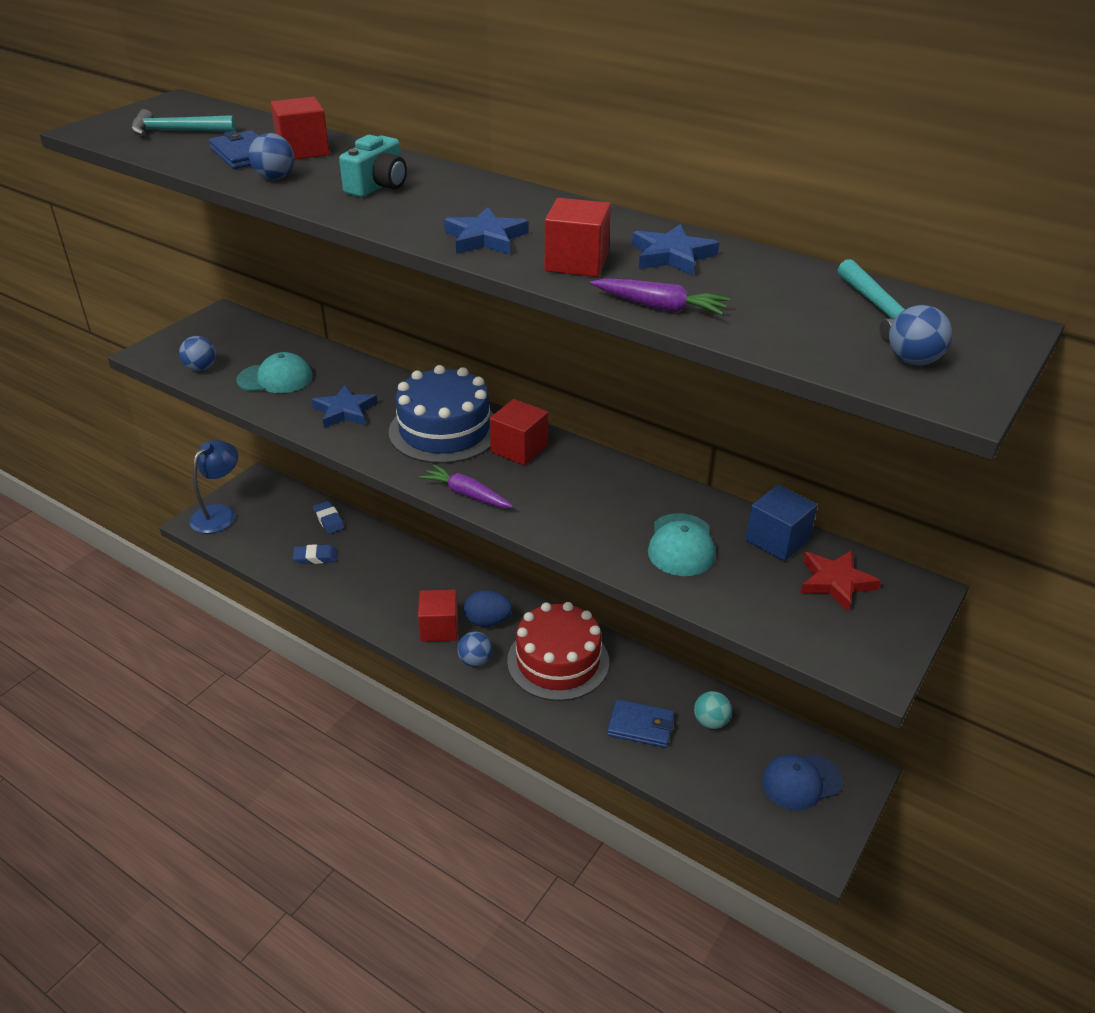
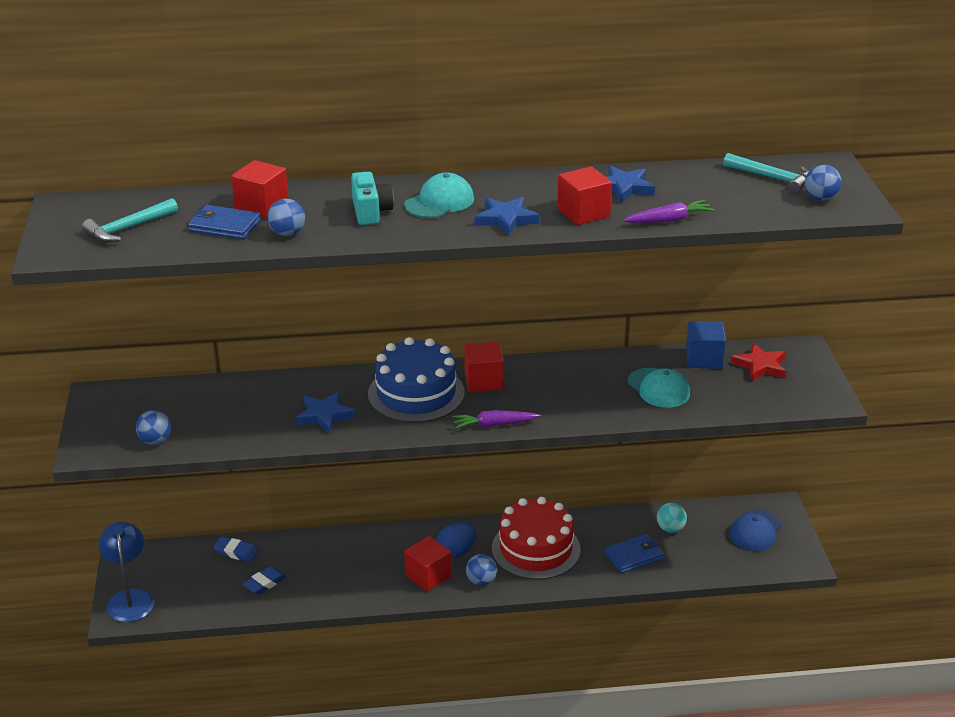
camera: 40 degrees left, 5 degrees down
turquoise cap [236,352,313,393] -> turquoise cap moved to [404,173,474,218]

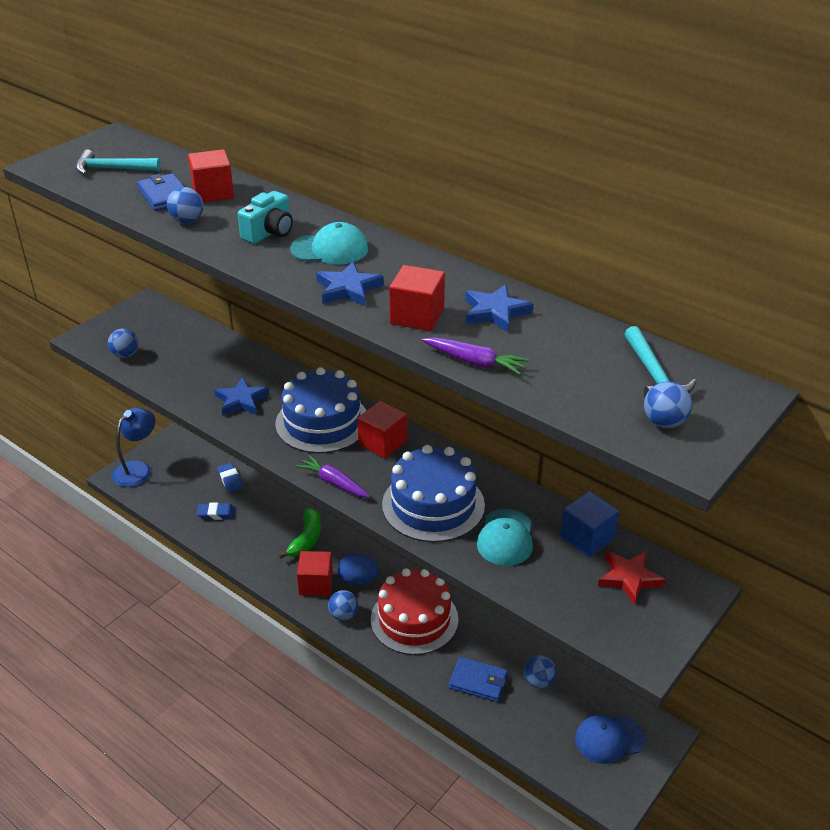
camera: 45 degrees right, 5 degrees up
turquoise ball [657,503,687,533] -> blue ball [524,656,556,688]
none -> green banana [278,508,321,559]
none -> blue cake [382,445,485,542]

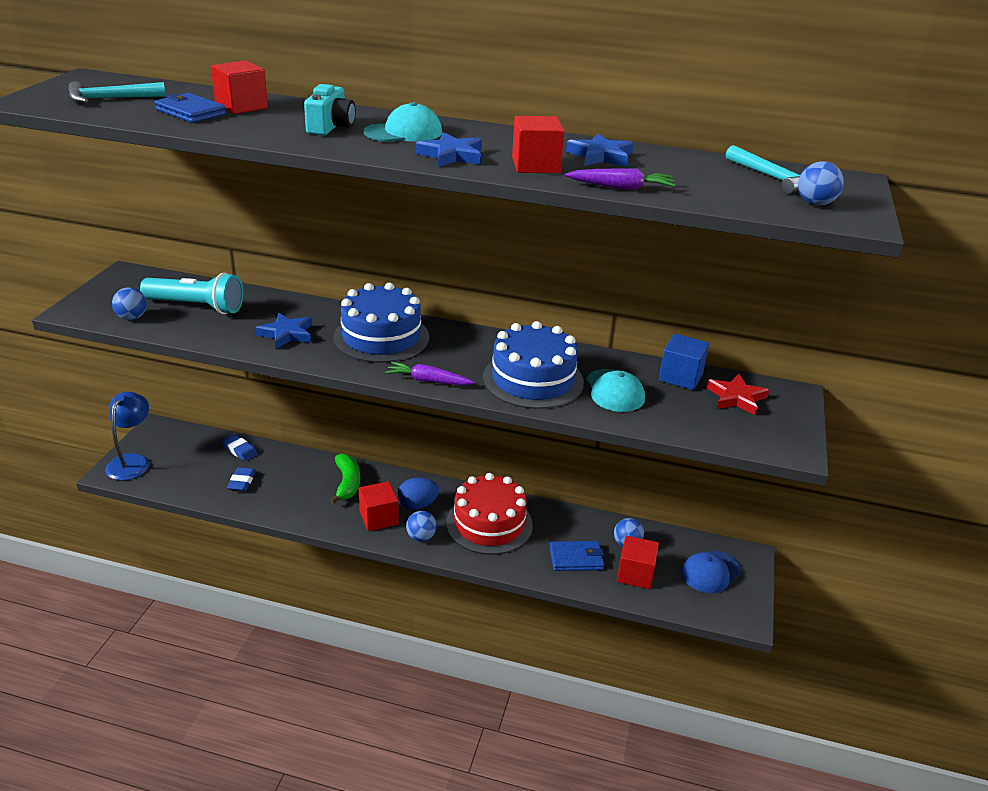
camera: 25 degrees left, 5 degrees down
blue ball [167,187,203,223] -> none
blue eraser [197,503,236,520] -> blue eraser turned 60 degrees counterclockwise [227,467,256,491]
red cube [357,401,407,459] -> red cube moved to [617,536,659,589]
none -> turquoise flashlight [140,272,243,314]

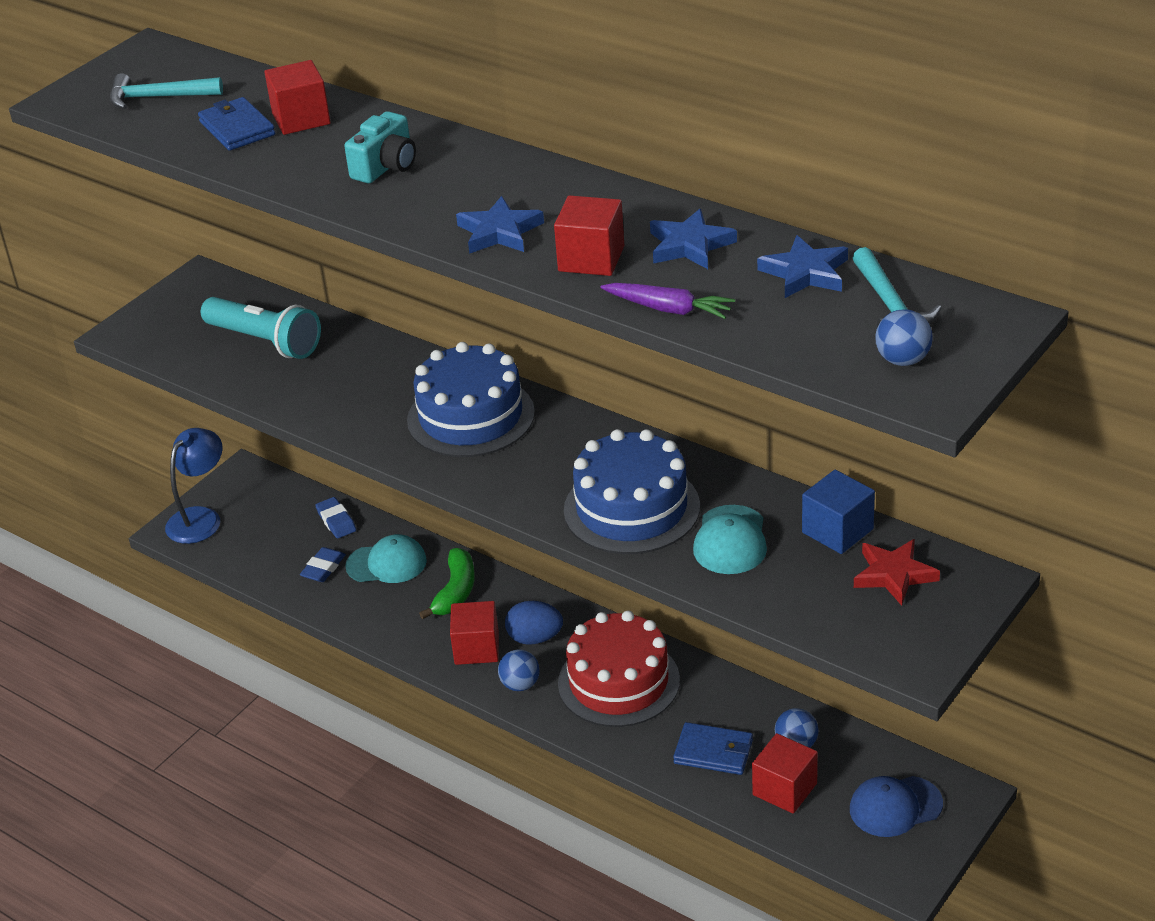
camera: 25 degrees right, 5 degrees up
blue ball [112,287,147,320] -> none
blue star [255,313,312,349] -> blue star moved to [757,235,848,298]
turquoise cap [364,102,442,142] -> turquoise cap moved to [345,534,427,583]
purple carrot [385,362,475,385] -> none

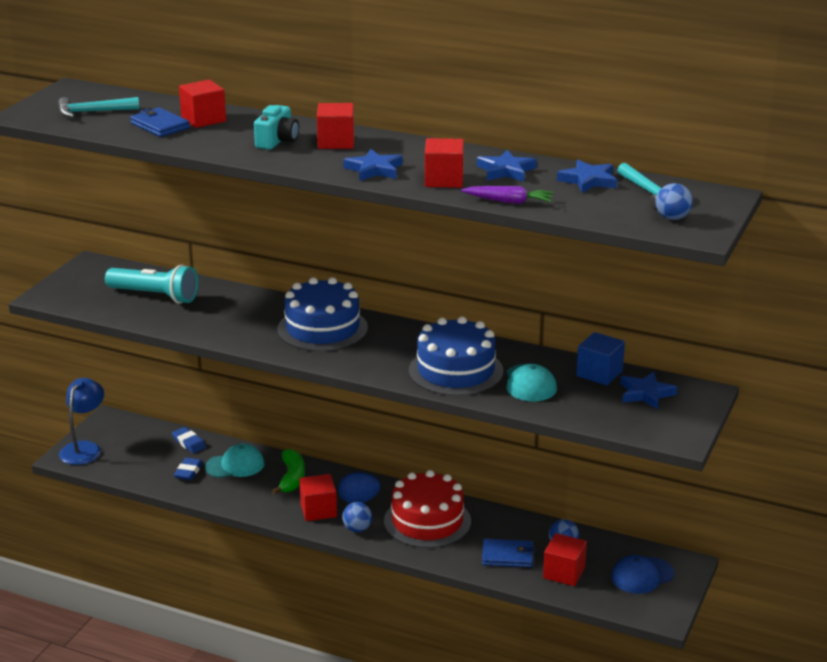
camera: 15 degrees left, 10 degrees down
red star [854,539,940,606] -> blue star [620,372,677,409]
none -> red cube [317,103,354,149]

